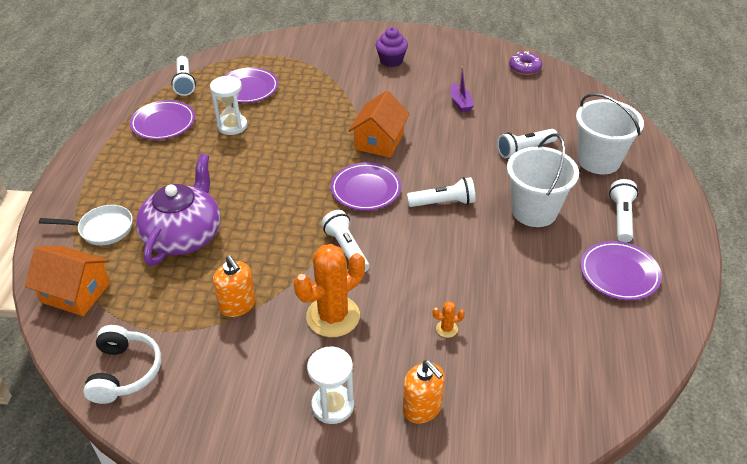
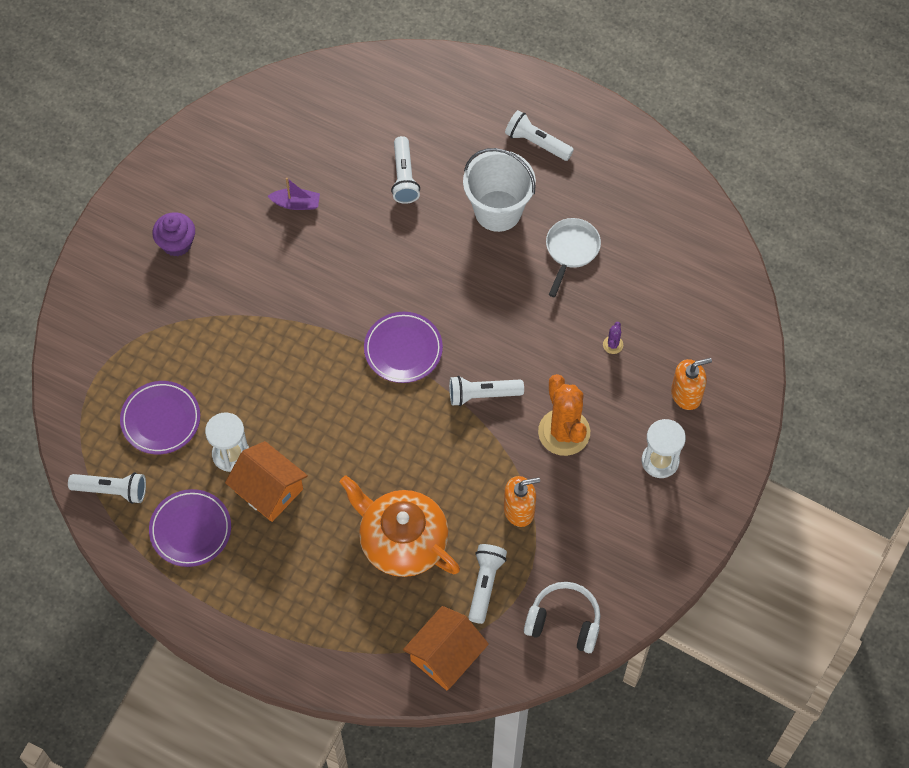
camera: 70 degrees left, 20 degrees up
white pan [39,205,133,245] -> white pan moved to [546,218,601,297]
purple teapot [136,154,220,266] -> orange teapot [340,475,460,577]
orange house [349,91,410,158] -> orange house moved to [225,441,308,522]
white flashlight [407,177,476,207] -> white flashlight moved to [468,544,507,624]
orange cactus [432,301,465,338] -> purple cactus [603,322,623,354]
purple donut [509,51,542,75] -> none
white bucket [576,93,644,175] -> none
purple plate [580,241,662,300] -> none

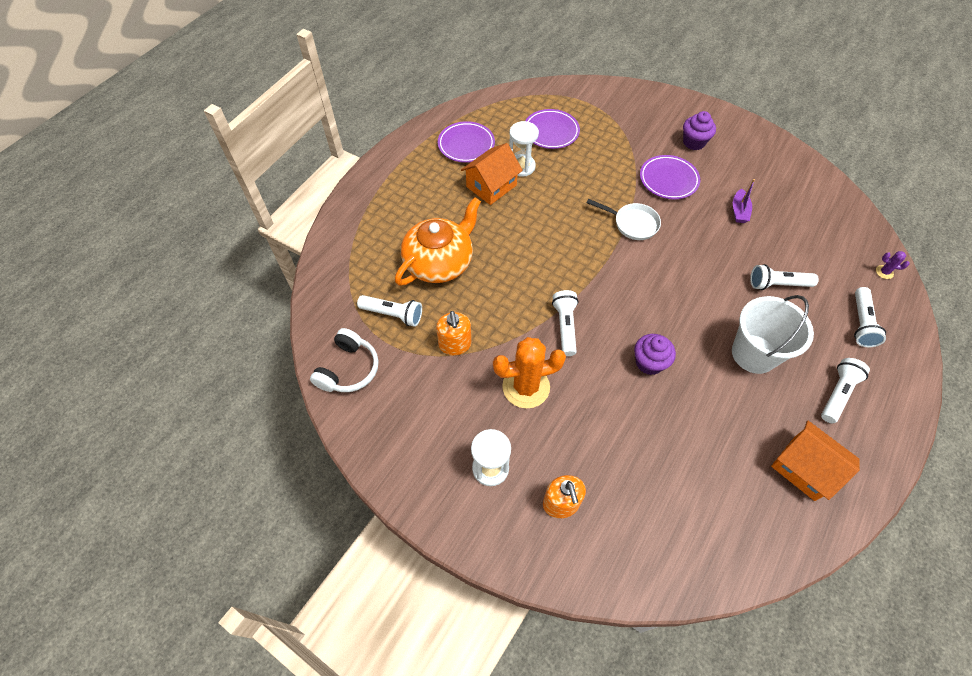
camera: 95 degrees right, 5 degrees down
white flashlight [68,472,146,504] -> white flashlight moved to [854,287,886,347]
purple plate [364,312,443,383] -> purple plate moved to [640,155,700,199]
orange house [403,606,489,690] -> orange house moved to [771,421,860,501]
white pan [546,218,601,297] -> white pan moved to [587,199,661,240]
purple cactus [603,322,623,354] -> purple cactus moved to [876,251,909,279]
none -> purple cupcake [634,334,676,375]

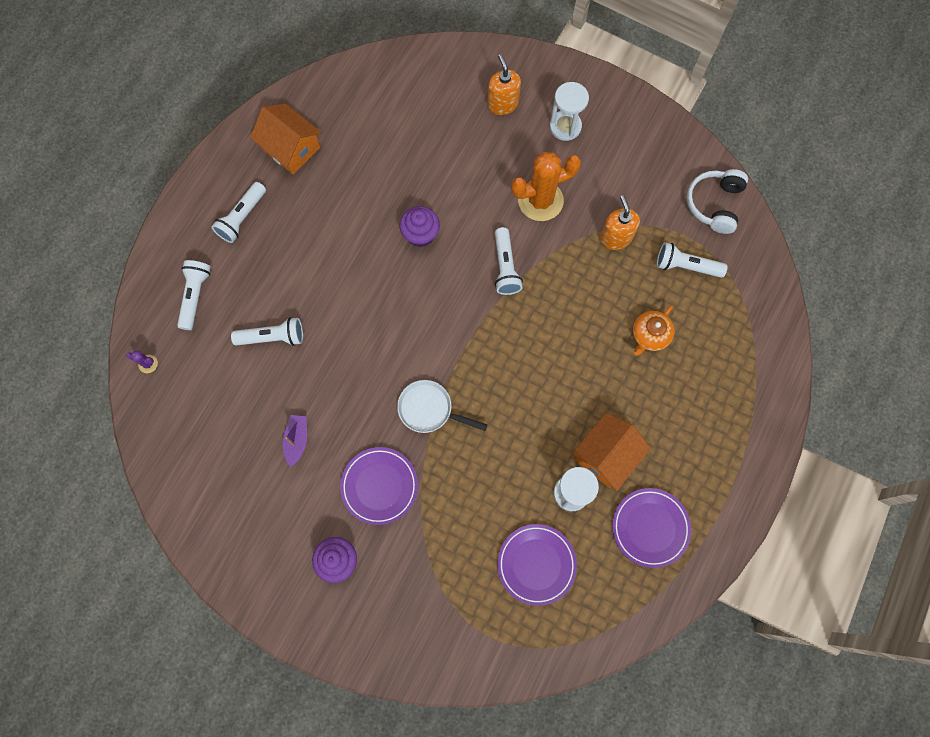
camera: 175 degrees right, 15 degrees up
orange teapot [395,197,481,286] -> orange teapot [633,305,674,356], size x0.51
white bucket [732,295,814,374] -> none

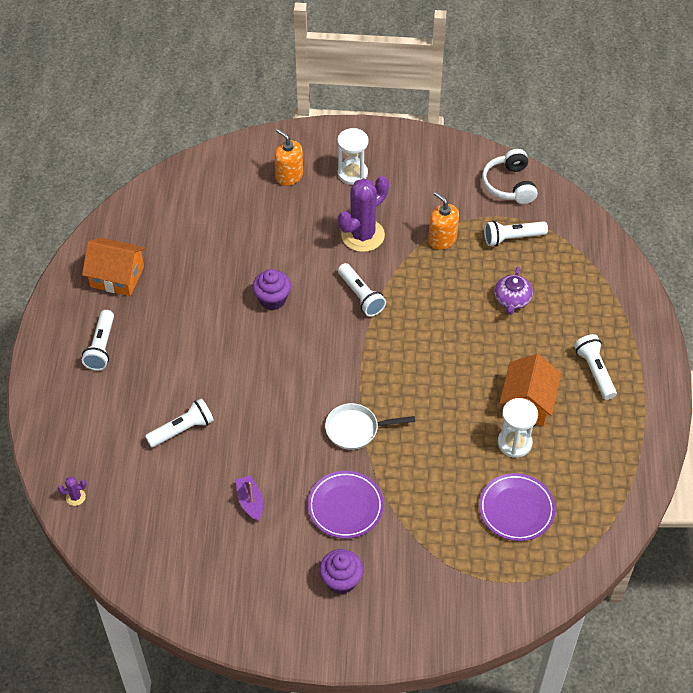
camera: 25 degrees left, 20 degrees down
white flashlight [177,260,211,330] -> white flashlight moved to [574,334,617,400]
orange cactus [511,152,581,221] -> purple cactus [338,176,389,252]
purple plate [612,488,691,568] -> none
orange teapot [633,305,674,356] -> purple teapot [494,267,533,315]

